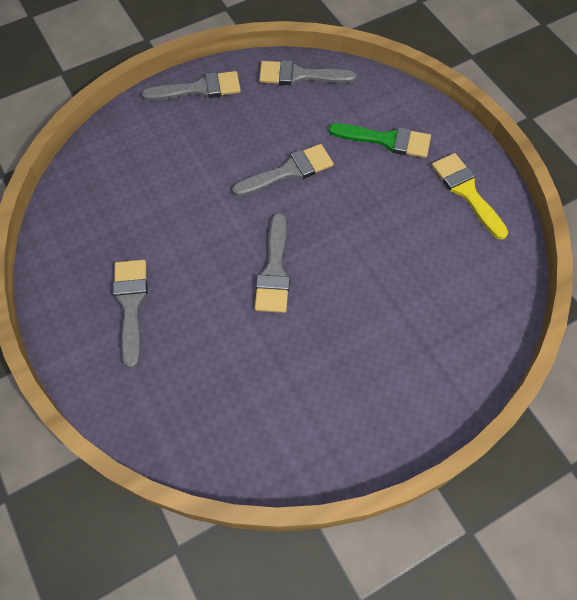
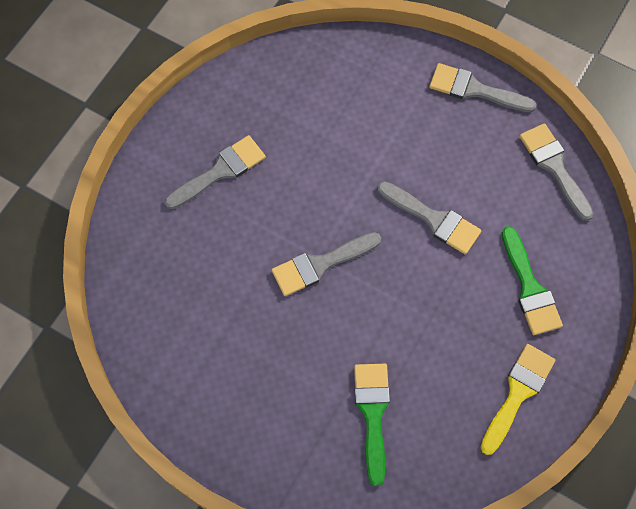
camera: 60 degrees right, 5 degrees up
grey brush [142,71,241,101] -> grey brush turned 150 degrees clockwise [429,63,537,113]
none -> green brush [354,364,390,486]

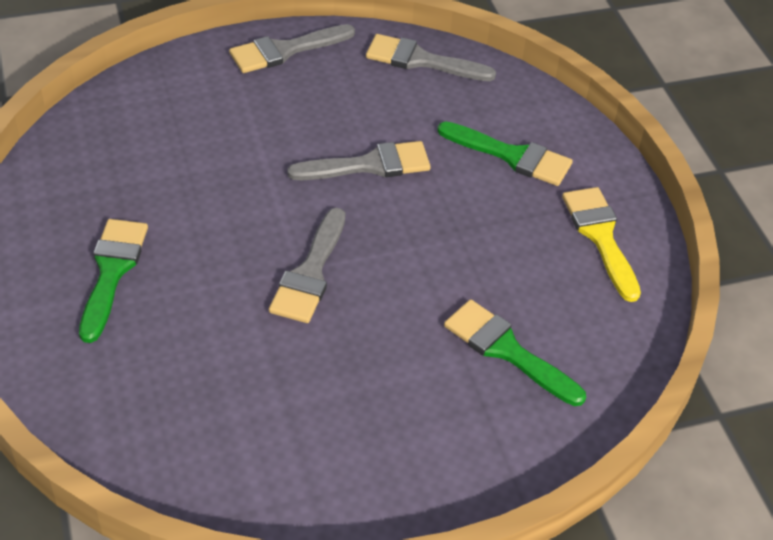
camera: 50 degrees left, 20 degrees down
grey brush [165,135,266,209] -> green brush [79,219,148,343]

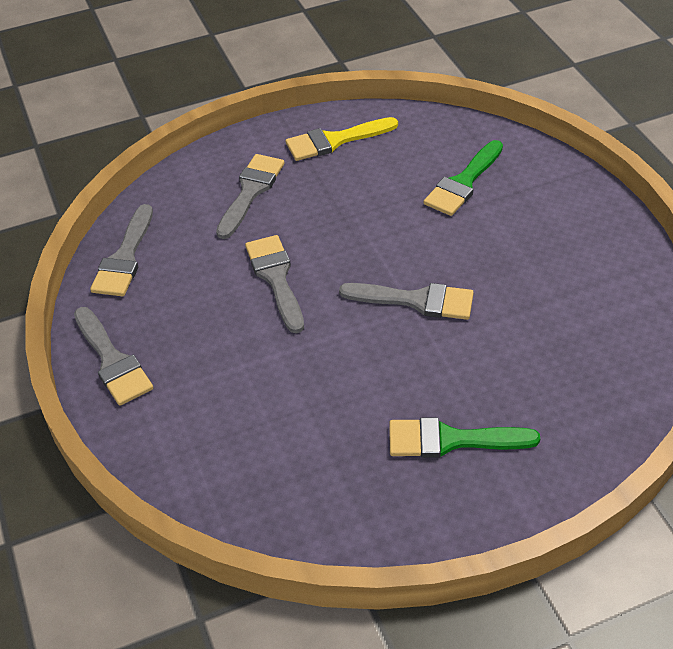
camera: 90 degrees left, 0 degrees up
green brush [437,122,573,186] -> grey brush [216,154,284,239]

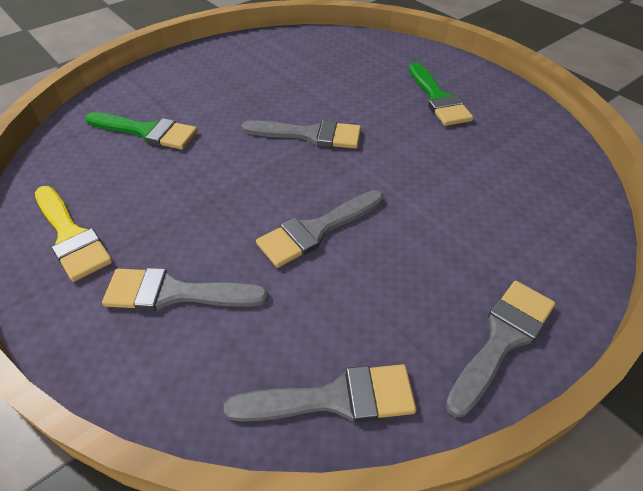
camera: 110 degrees left, 0 degrees up
grey brush [339,283,474,320] -> grey brush turned 105 degrees clockwise [242,120,361,149]

